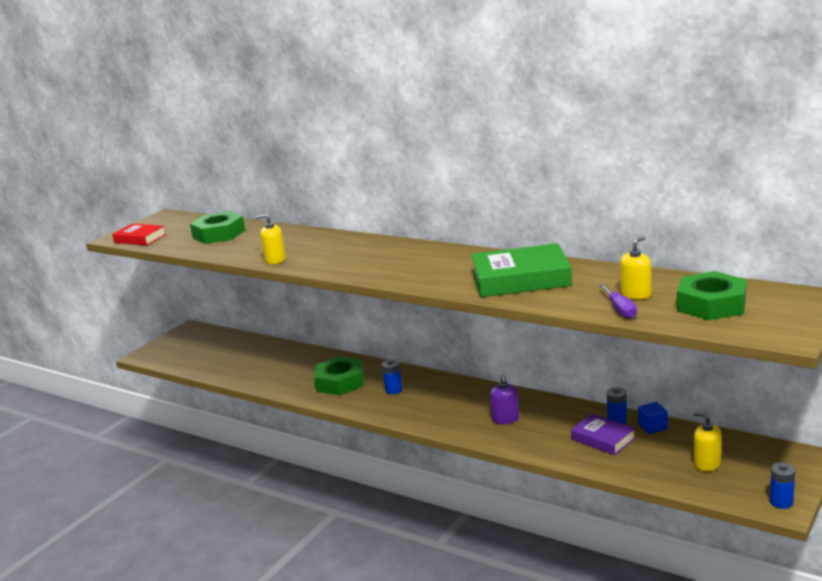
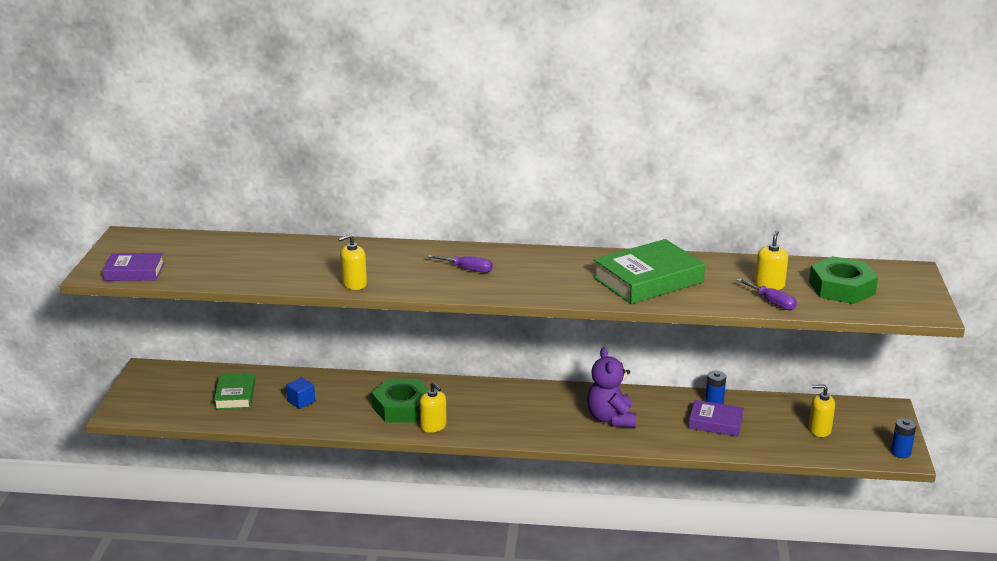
camera: 30 degrees left, 5 degrees up
red book [112,224,166,246] -> purple book [102,253,164,281]
green nut [190,211,245,244] -> none
blue battery [382,359,402,394] -> none
purple soap dispenser [490,374,519,424] -> purple teddy bear [587,347,636,428]
blue cube [638,402,668,434] -> blue cube moved to [286,377,315,409]
none -> green book [214,373,255,410]
none -> yellow soap dispenser [419,382,447,433]
none -> purple screwdriver [427,255,493,273]

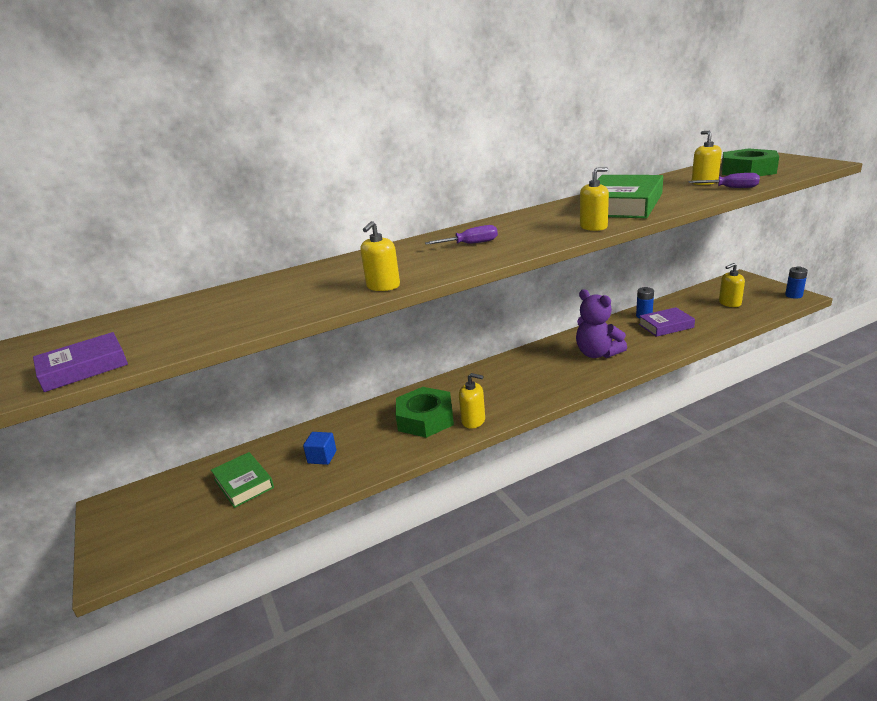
camera: 30 degrees left, 0 degrees up
none -> yellow soap dispenser [580,167,609,231]

